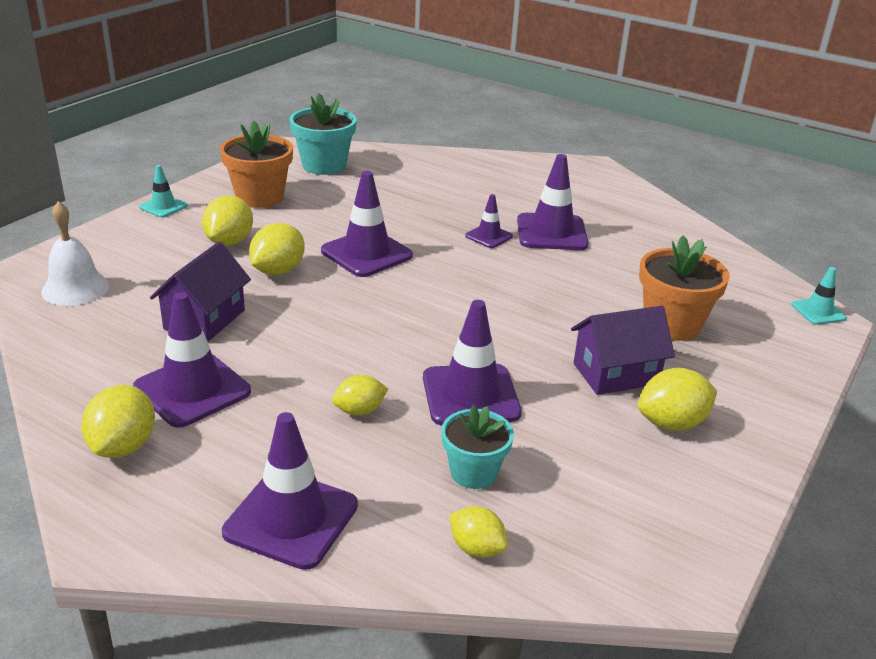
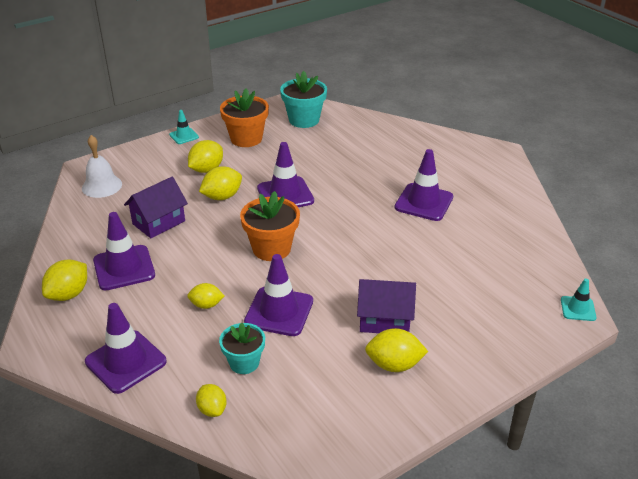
camera: 25 degrees right, 5 degrees up
purple traffic cone [465,194,513,248] -> none
orange flower pot [639,235,730,341] -> orange flower pot moved to [240,191,300,261]

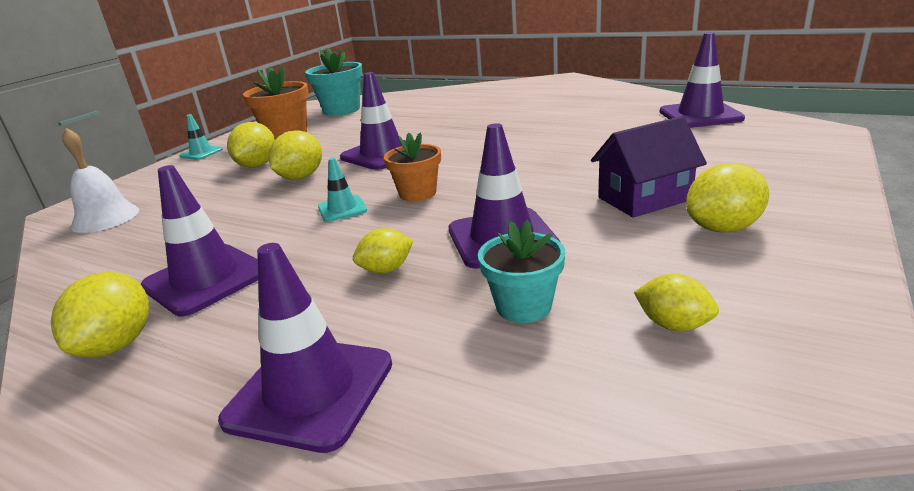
camera: 25 degrees left, 10 degrees down
purple house [124,177,188,238] -> none
yellow lemon [196,384,227,417] -> yellow lemon moved to [634,274,719,331]
orange flower pot [240,191,300,261] -> orange flower pot [384,133,441,201], size x0.66
purple traffic cone [395,149,453,221] -> purple traffic cone moved to [660,32,745,128]
turquoise traffic cone [561,279,596,321] -> turquoise traffic cone moved to [318,158,367,222]

